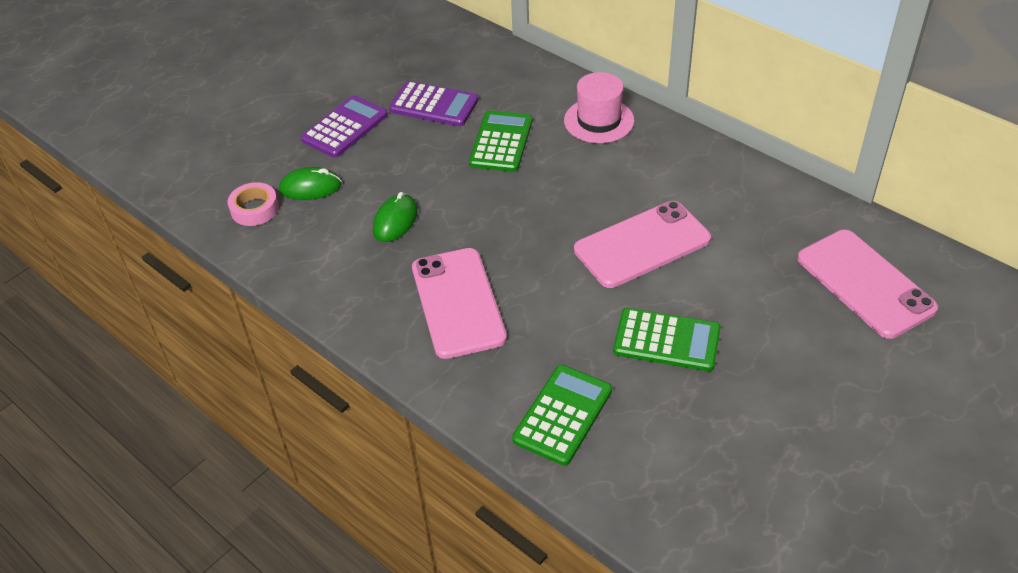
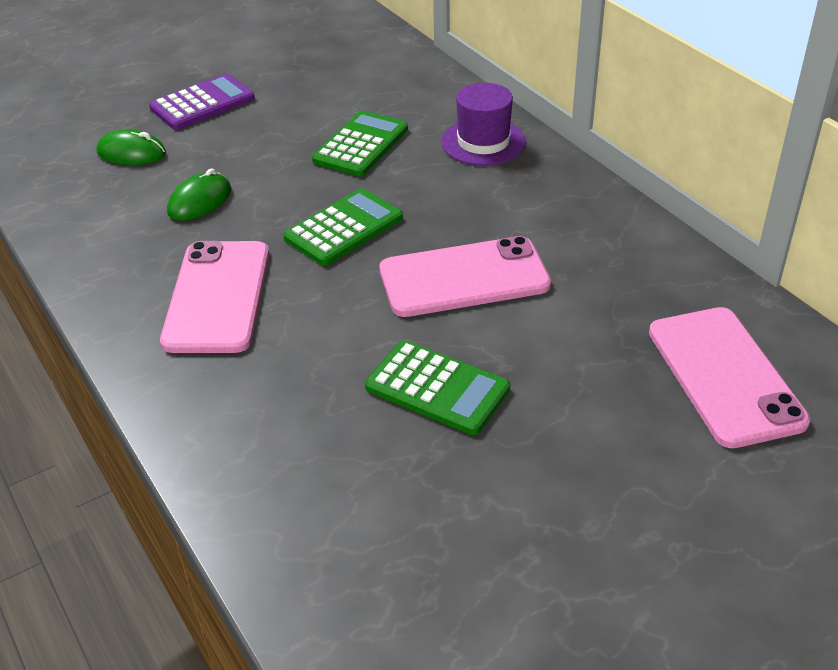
camera: 15 degrees right, 5 degrees down
pink tape [227,182,279,226] -> none
purple calculator [389,81,479,126] -> none
green calculator [512,365,612,466] -> green calculator moved to [283,188,403,266]
pink hat [564,72,634,143] -> purple hat [441,83,526,166]

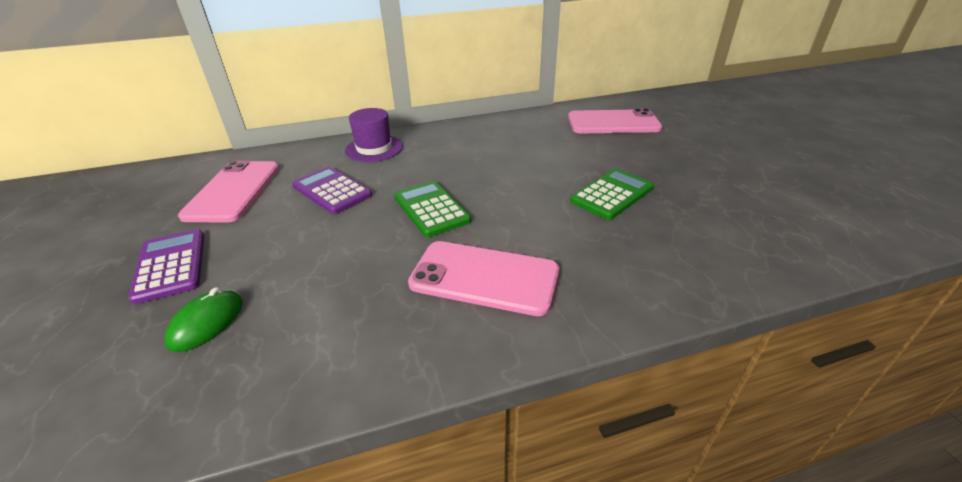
camera: 75 degrees left, 5 degrees down
green mouse [167,168,231,221] -> none
green calculator [312,110,408,176] -> purple calculator [292,167,372,214]
pink phone [380,236,551,317] -> pink phone moved to [178,161,280,222]

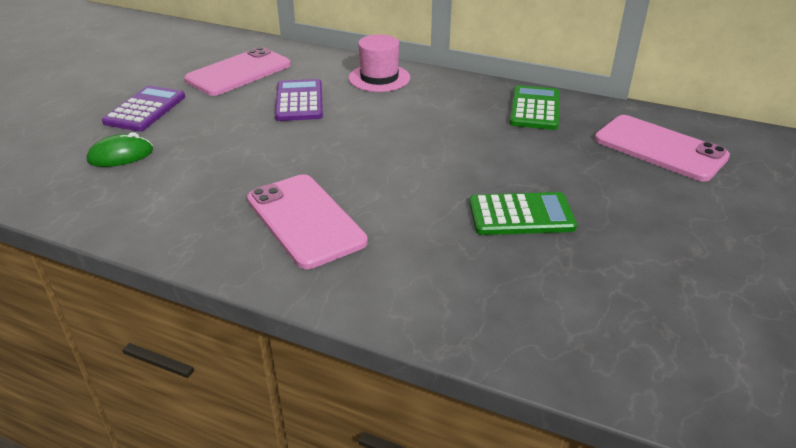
camera: 40 degrees right, 0 degrees up
purple hat [345,108,403,162] -> pink hat [349,34,410,92]
green calculator [394,181,471,237] -> green calculator moved to [510,85,559,130]

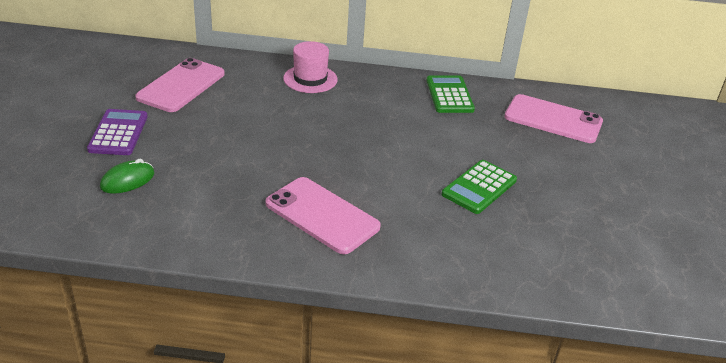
camera: 20 degrees left, 0 degrees up
purple calculator [275,79,323,121] -> none
green calculator [469,192,577,235] -> green calculator turned 150 degrees clockwise [442,160,517,214]

